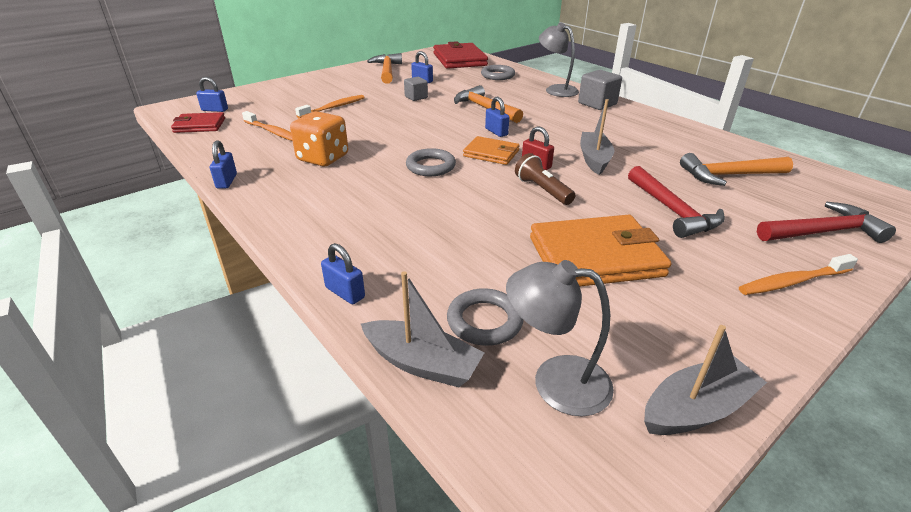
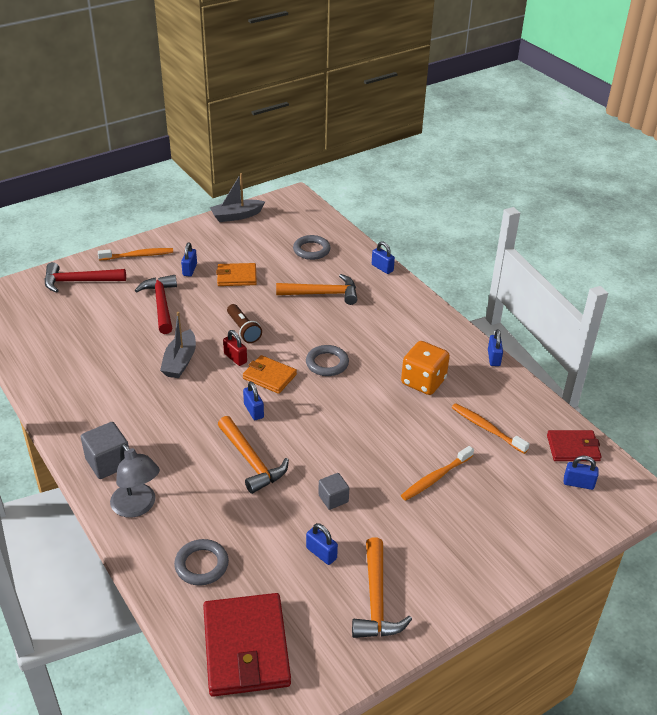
camera: 175 degrees left, 5 degrees up
grey boat [361,271,484,387] -> none
grey lamp [506,260,614,417] -> none
orange wallet [530,215,671,287] -> orange wallet [216,263,257,286], size x0.57
orange hammer [680,153,793,186] -> orange hammer moved to [276,274,357,305]
none -> blue padlock [181,243,197,276]

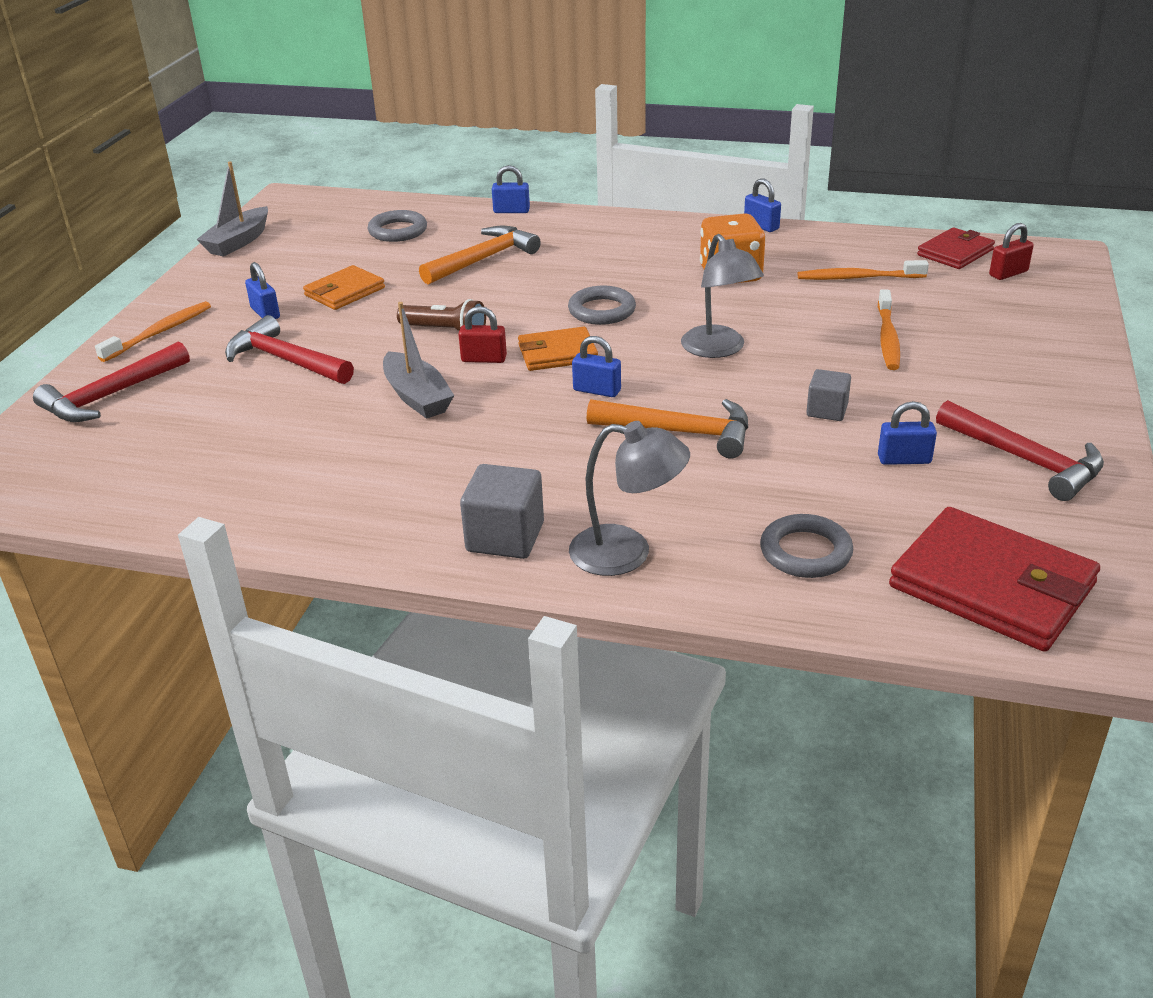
camera: 40 degrees left, 5 degrees down
orange hammer [352,537,412,638] -> red hammer [936,400,1104,501]
blue padlock [564,456,599,490] -> red padlock [989,223,1034,280]
none -> grey lamp [681,234,764,358]

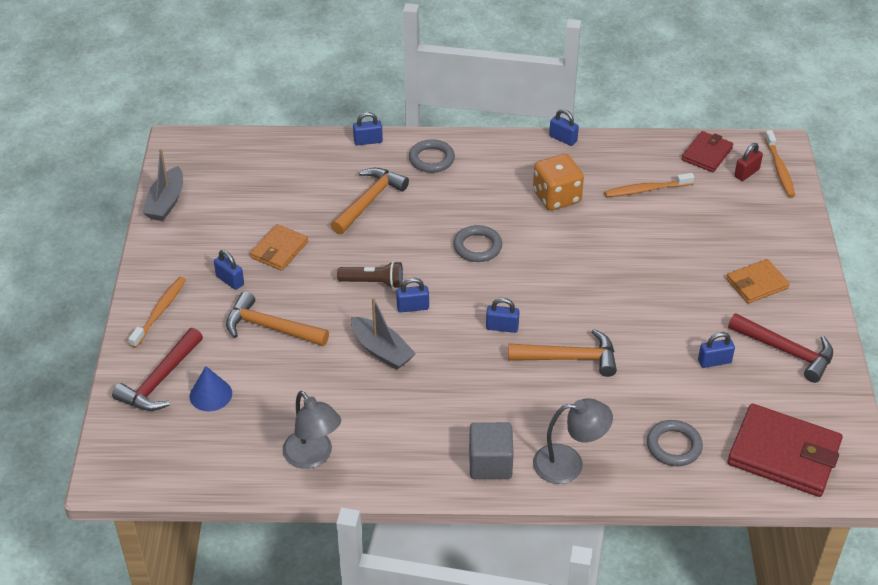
camera: 15 degrees left, 10 degrees up
red hammer [225,315,354,384] -> orange hammer [226,291,329,346]
grey ring [368,210,427,242] -> grey ring moved to [409,139,455,173]
red padlock [458,306,507,363] -> blue padlock [396,278,429,312]
orange wallet [518,327,598,371] -> orange wallet moved to [726,259,790,304]
grey lamp [681,234,764,358] -> grey lamp moved to [282,391,341,469]
grey cube [806,369,851,421] -> none
orange toothbrush [878,289,900,370] -> orange toothbrush moved to [764,130,795,197]
none -> blue cone [190,366,232,411]

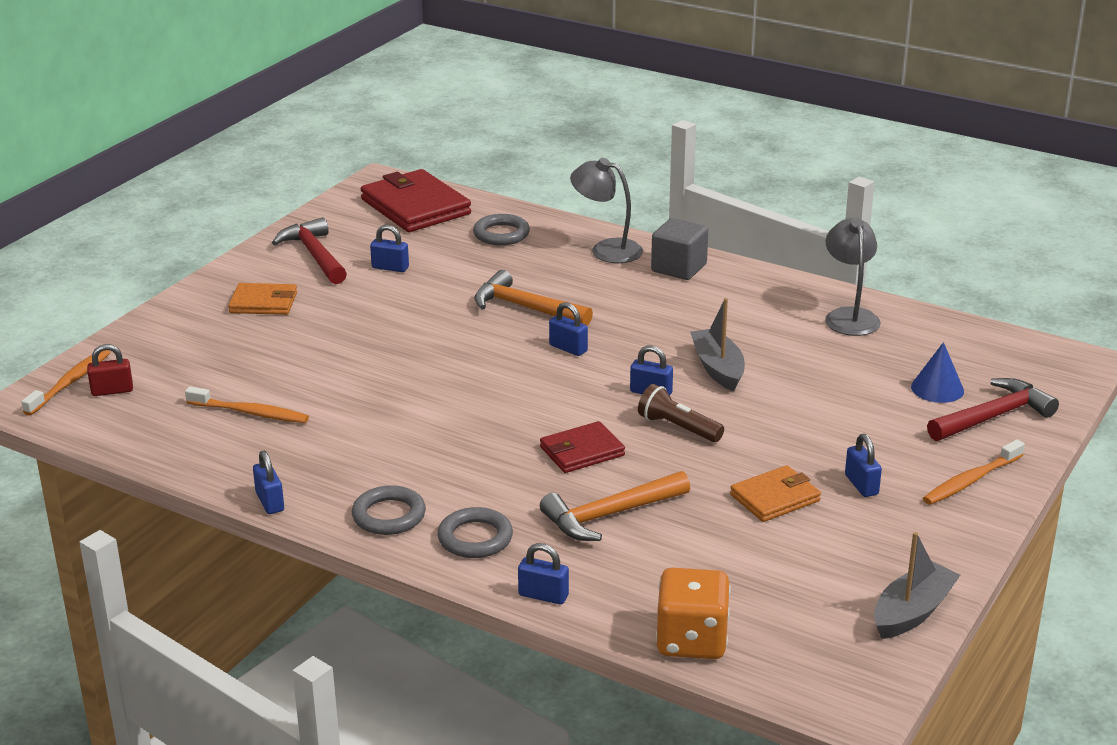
camera: 150 degrees left, 15 degrees down
orange hammer [226,291,329,346] -> none
grey ring [453,225,502,262] -> grey ring moved to [352,485,426,535]
orange dice [533,154,584,211] -> orange dice moved to [656,567,731,659]
red wallet [682,131,733,172] -> red wallet moved to [540,421,625,473]

